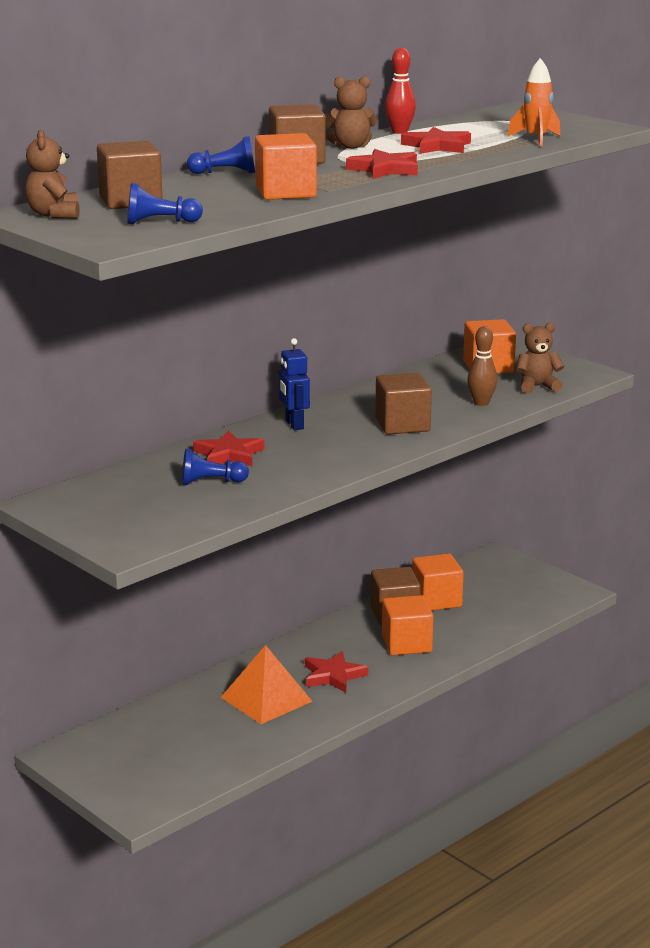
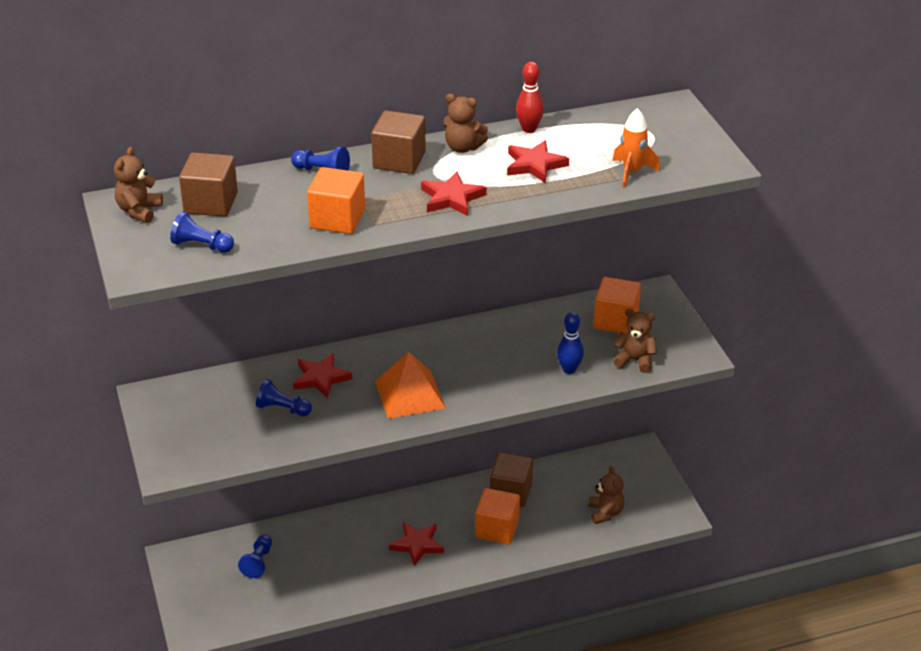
camera: 25 degrees right, 15 degrees up
orange pyramid [220,645,313,724] -> orange pyramid moved to [375,352,446,419]
blue robot [279,338,310,430] -> none
brown cube [375,373,432,434] -> none
orange cube [412,553,464,611] -> none
brown bowling pin [467,326,497,406] -> blue bowling pin [557,312,584,374]
none -> blue pawn [238,535,272,578]
none -> brown teddy bear [588,466,624,524]

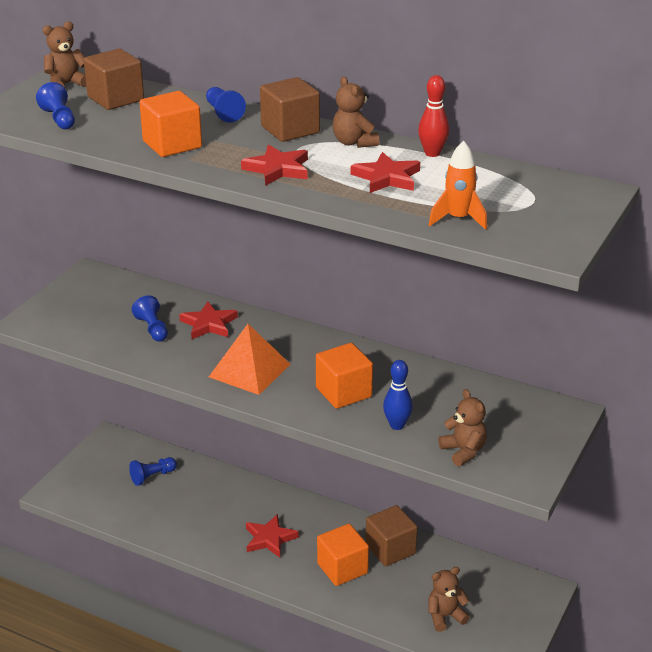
camera: 45 degrees right, 5 degrees down
brown teddy bear [588,466,624,524] -> brown teddy bear turned 150 degrees counterclockwise [429,567,470,632]
orange cube [593,277,641,334] -> orange cube moved to [316,343,373,409]

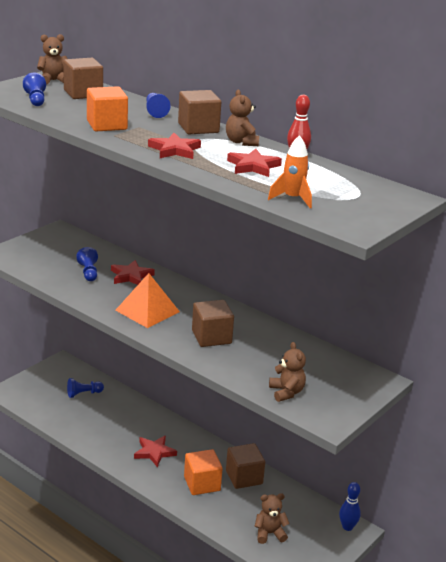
camera: 10 degrees right, 5 degrees down
orange cube [316,343,373,409] -> brown cube [192,300,234,347]
blue bowling pin [383,360,413,430] -> blue bowling pin moved to [339,482,361,531]

